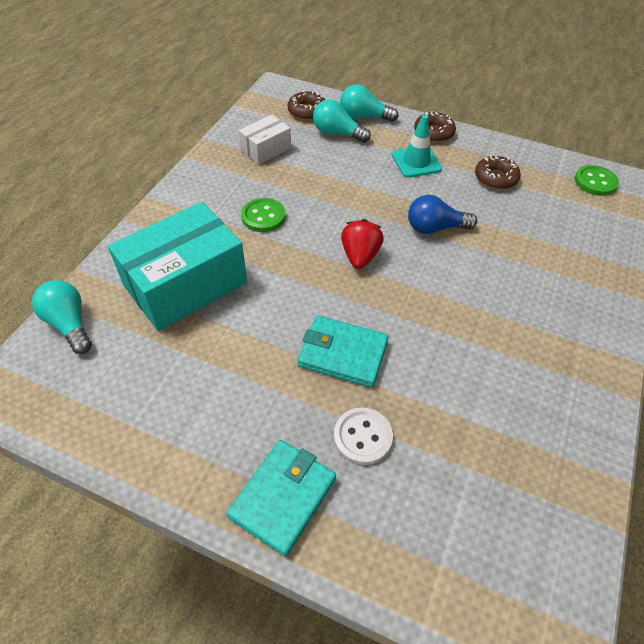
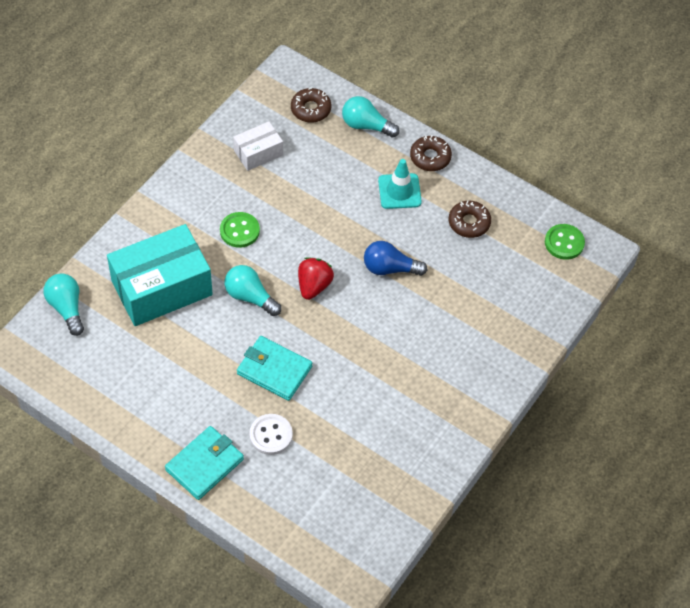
camera: 10 degrees right, 5 degrees up
turquoise light bulb [313,99,371,143] -> turquoise light bulb moved to [225,265,281,316]

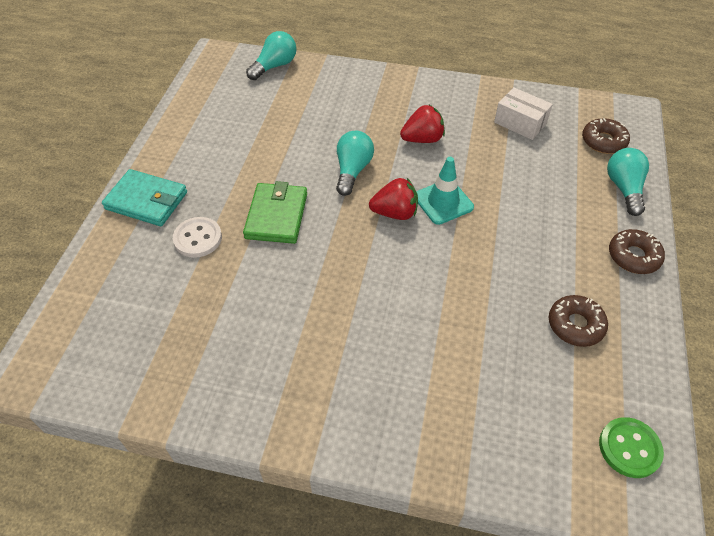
camera: 70 degrees right, 5 degrees down
turquoise box [107,224,213,326] -> none
green button [220,212,260,248] -> red strawberry [400,105,445,143]
turquoise wallet [237,336,312,401] -> green wallet [243,181,307,244]
blue light bulb [364,241,427,276] -> none
turquoise traffic cone [378,159,422,209] -> turquoise traffic cone moved to [416,157,474,225]

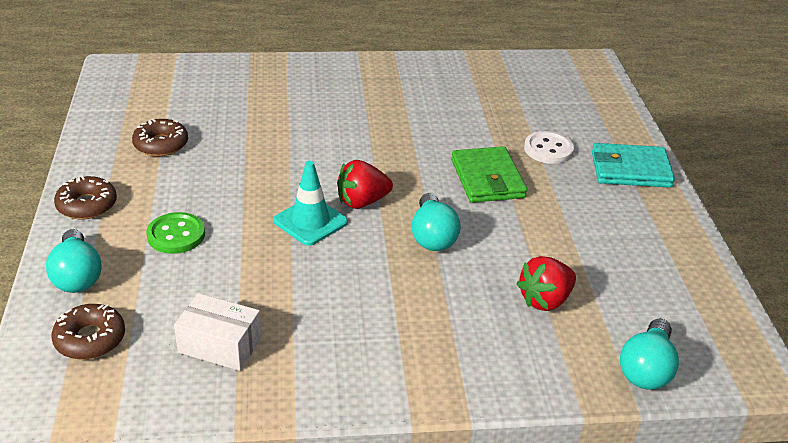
camera: 160 degrees right, 15 degrees down
red strawberry [400,105,445,143] -> red strawberry moved to [516,256,576,311]
green button [599,417,664,478] -> green button moved to [146,212,205,254]

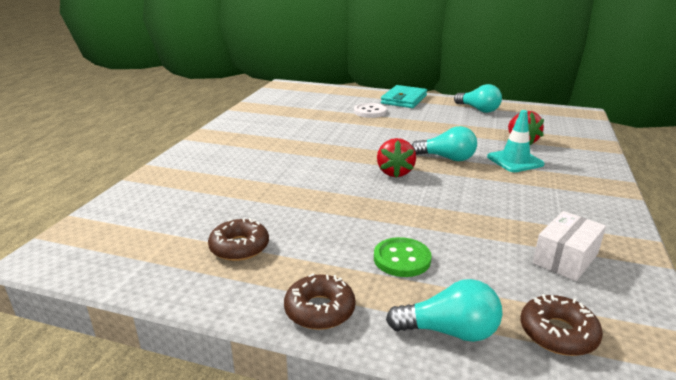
camera: 65 degrees left, 10 degrees down
turquoise traffic cone [273,161,348,246] -> turquoise traffic cone moved to [487,110,545,172]
green wallet [451,146,527,203] -> none
turquoise light bulb [620,319,679,390] -> turquoise light bulb moved to [454,84,502,113]

